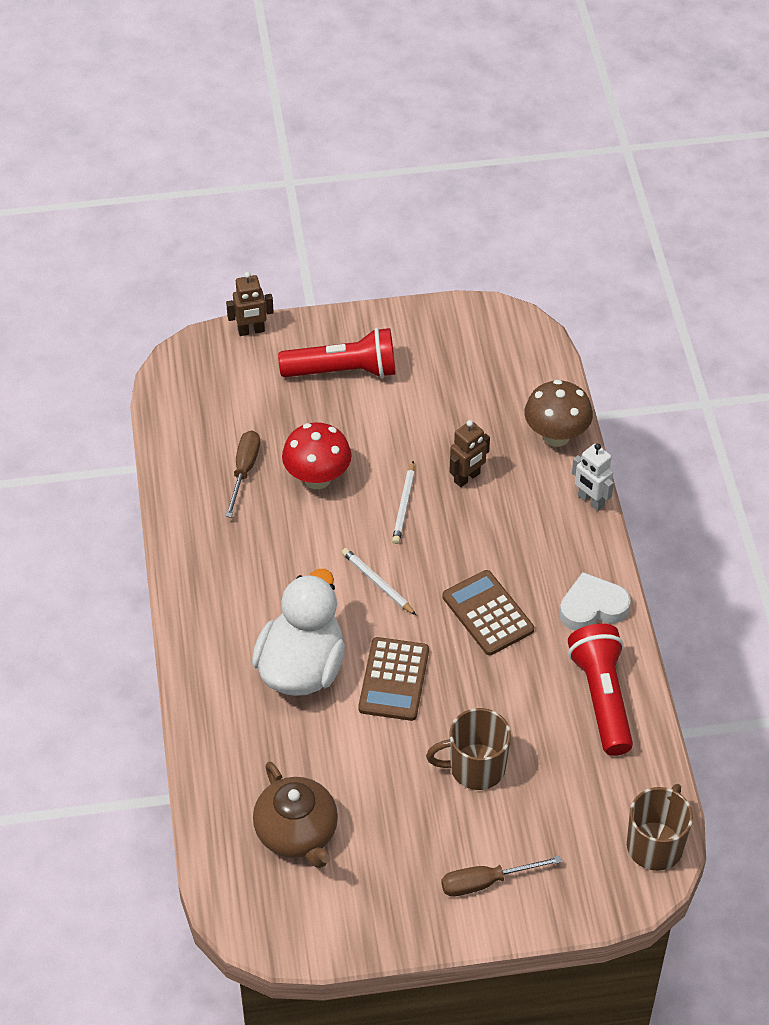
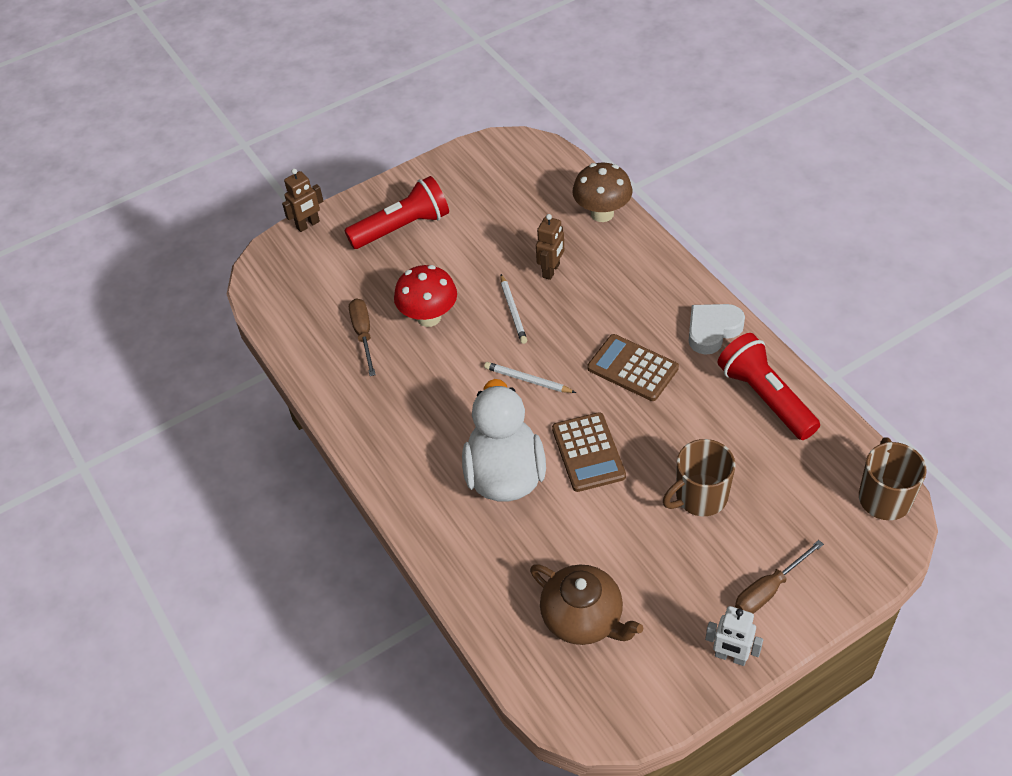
camera: 20 degrees left, 0 degrees up
white robot [572,443,614,511] -> white robot moved to [705,606,763,666]

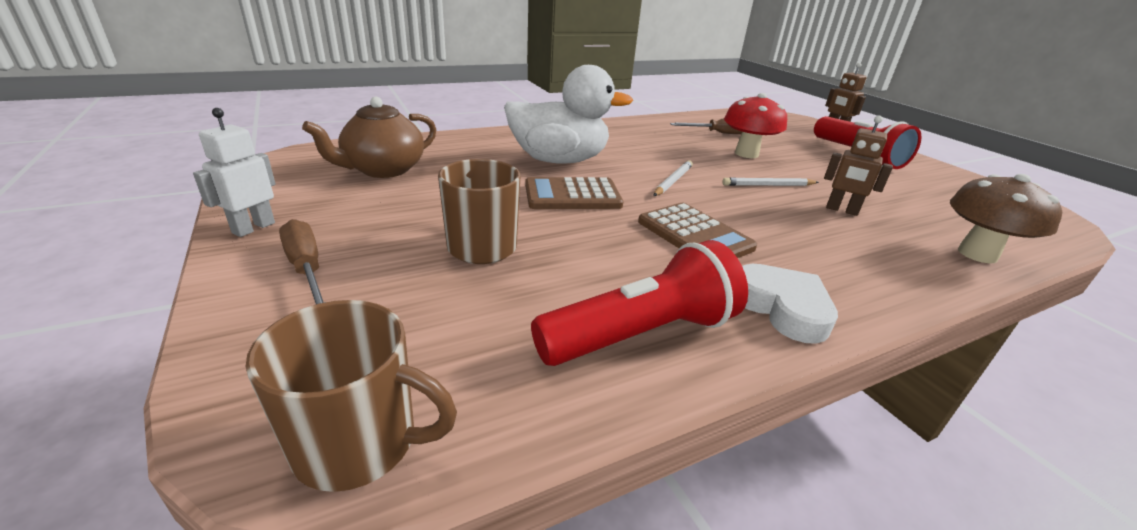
camera: 90 degrees right, 20 degrees down
brown calculator [587,334,679,401] -> brown calculator turned 105 degrees clockwise [638,203,757,258]

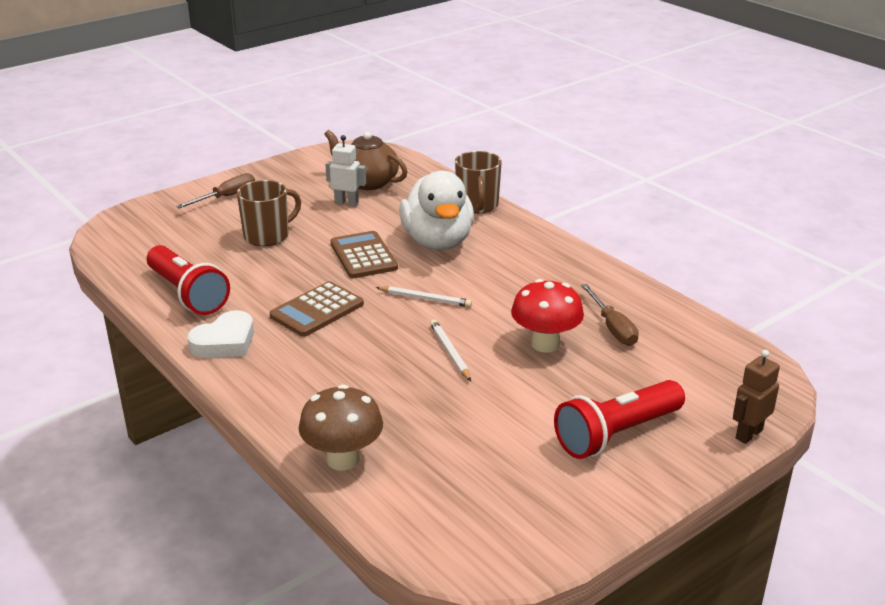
camera: 80 degrees right, 0 degrees up
white robot [193,108,276,237] -> white robot moved to [325,135,366,207]
brown mug [246,300,457,492] -> brown mug moved to [455,151,502,214]
brown robot [824,116,893,216] -> none

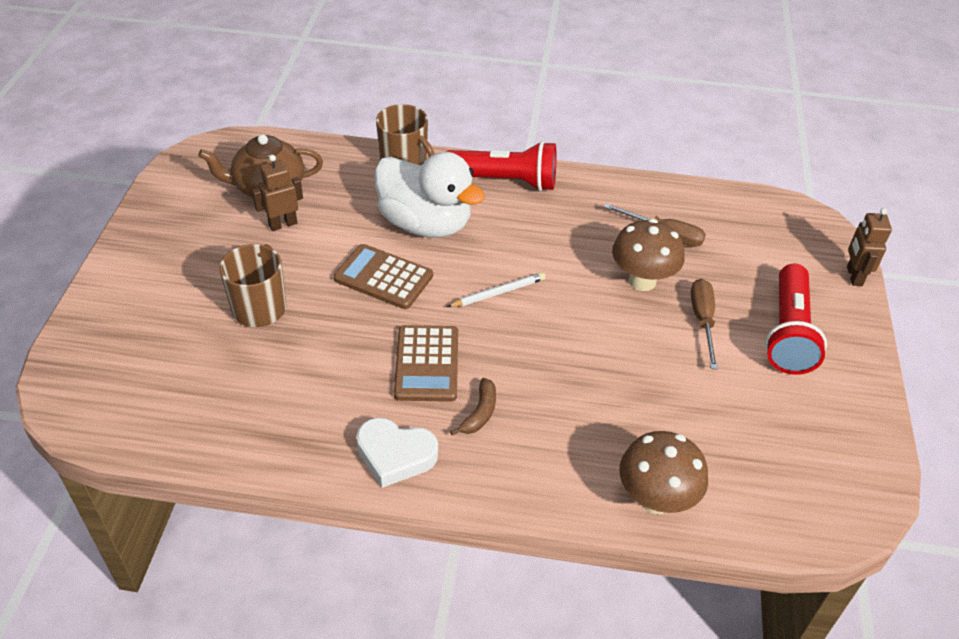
camera: 45 degrees left, 15 degrees up
red flashlight [147,245,230,315] -> red flashlight moved to [445,141,556,191]
brown screwdriver [176,173,255,208] -> brown screwdriver moved to [691,279,718,369]
white heart [187,310,254,358] -> white heart turned 105 degrees clockwise [356,418,438,488]
white robot [325,135,366,207] -> brown robot [252,155,303,231]
white pencil [430,320,471,381] -> none
red mushroom [511,279,584,352] -> brown mushroom [612,219,685,291]
none -> brown banana [450,378,496,435]

